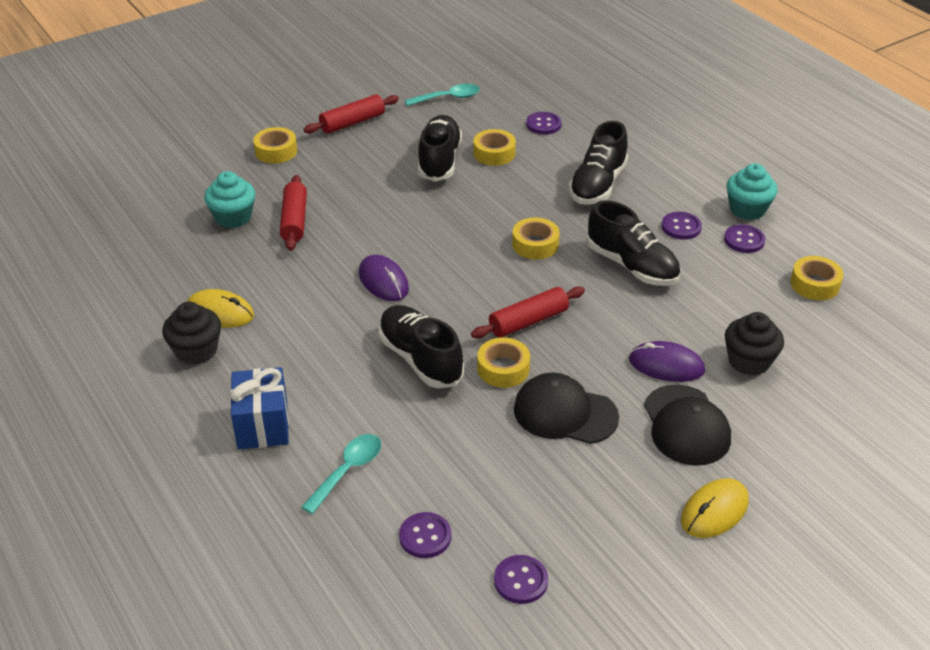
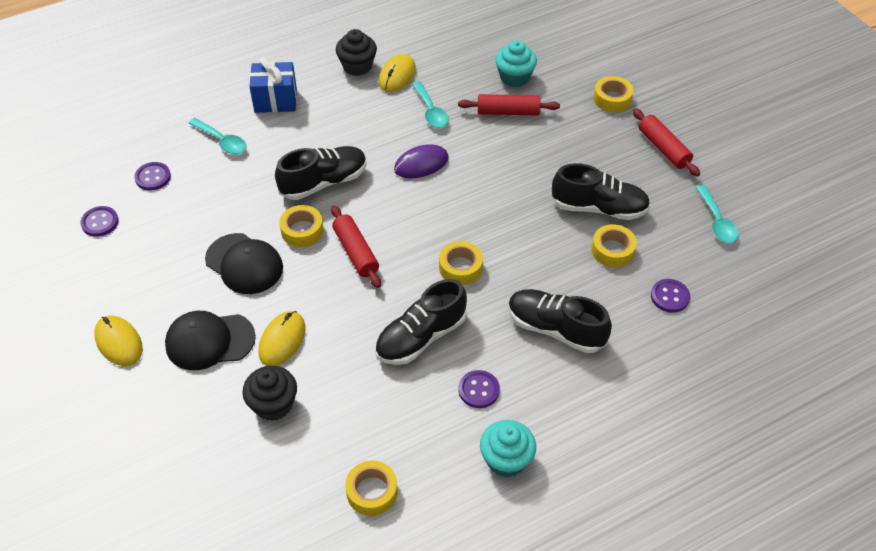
camera: 95 degrees right, 10 degrees up
black cap [514,372,619,444] -> black cap turned 105 degrees clockwise [205,233,283,294]
purple mouse [629,341,705,382] -> yellow mouse [258,311,305,366]
purple button [724,224,765,253] -> none
none -> turquoise spoon [412,81,449,128]

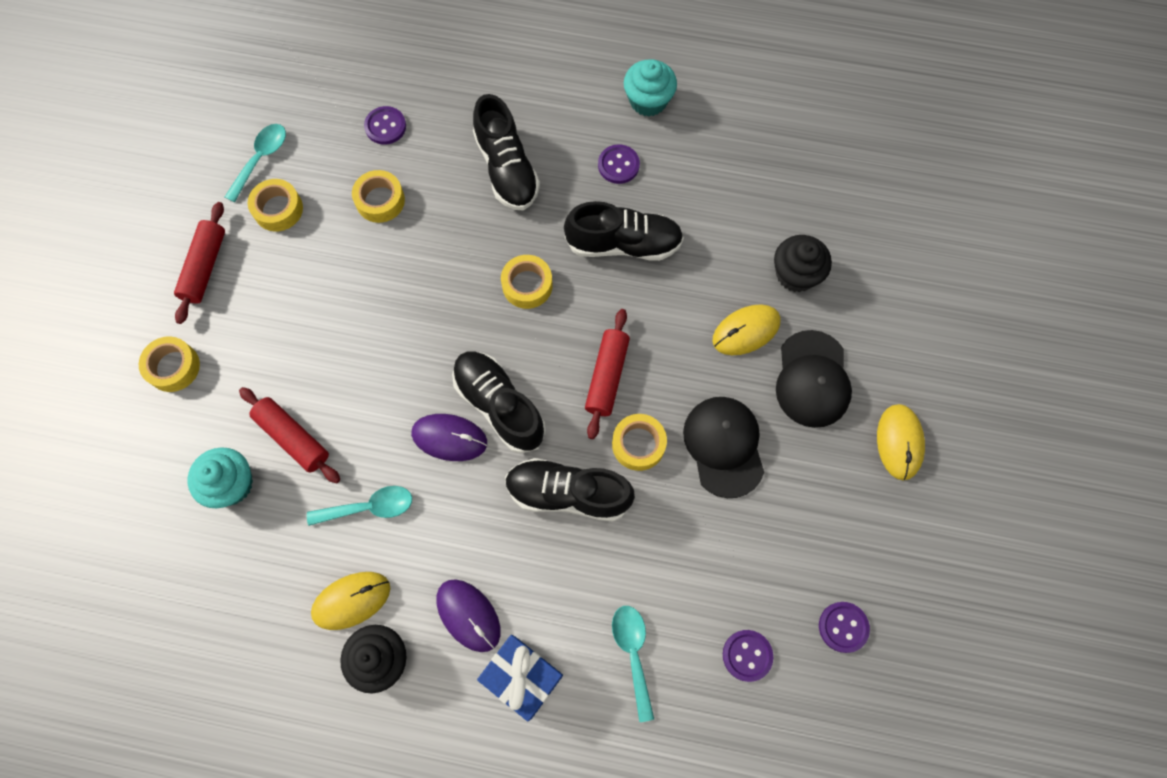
camera: 140 degrees left, 20 degrees up
black cap [165,311,256,370] -> black cap turned 60 degrees clockwise [776,330,852,428]
yellow tape [345,460,398,516] -> yellow tape moved to [248,179,303,231]
turquoise spoon [412,81,449,128] -> turquoise spoon turned 60 degrees clockwise [307,486,412,526]
black shoe [551,163,650,220] -> black shoe moved to [452,351,546,454]
none -> purple mouse [436,579,501,652]

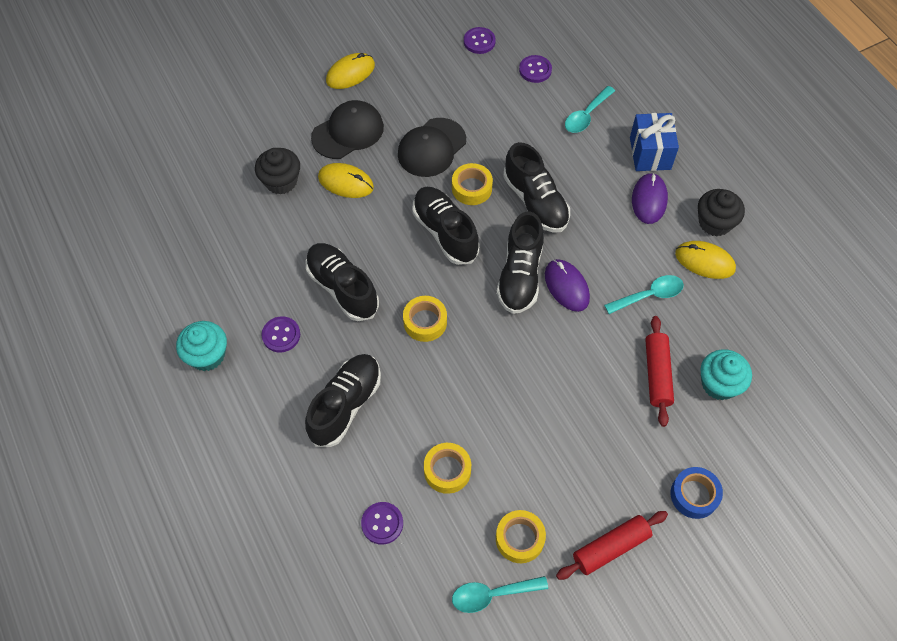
camera: 130 degrees left, 10 degrees down
yellow tape [139,336,200,392] -> blue tape [671,467,723,519]
turquoise spoon [307,486,412,526] -> turquoise spoon turned 120 degrees clockwise [604,275,684,314]
red rolling pin [585,309,630,439] -> black shoe [412,187,480,265]

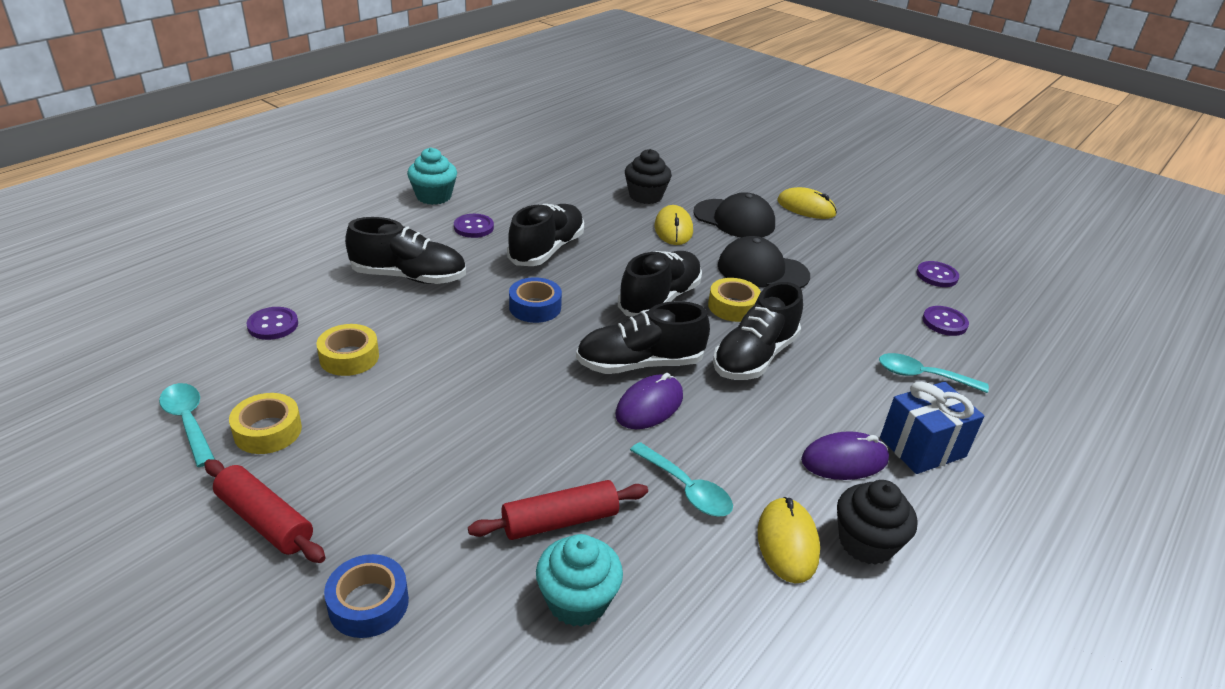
camera: 65 degrees right, 25 degrees down
yellow tape [403,296,447,342] -> blue tape [509,277,562,323]

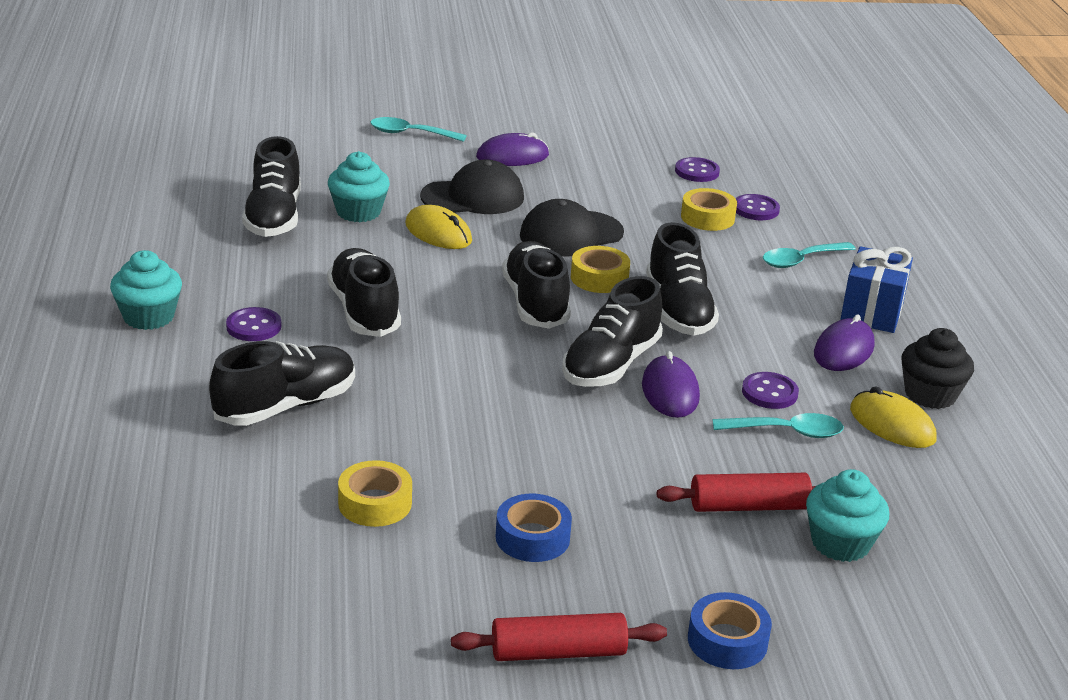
camera: 45 degrees left, 5 degrees down
turquoise spoon [159,383,215,467] -> turquoise spoon moved to [370,117,467,142]
yellow tape [229,393,302,454] -> yellow tape moved to [681,188,737,231]
purple button [247,307,298,340] -> purple button moved to [742,372,799,409]
red rolling pin [468,480,648,540] -> red rolling pin turned 60 degrees clockwise [657,473,816,512]
blue tape [509,277,562,323] -> blue tape moved to [496,493,572,562]
black cupcake [625,149,672,204] -> turquoise cupcake [328,151,390,222]
yellow mouse [777,187,837,219] -> purple mouse [476,132,549,166]
none -> black shoe [242,136,301,237]

